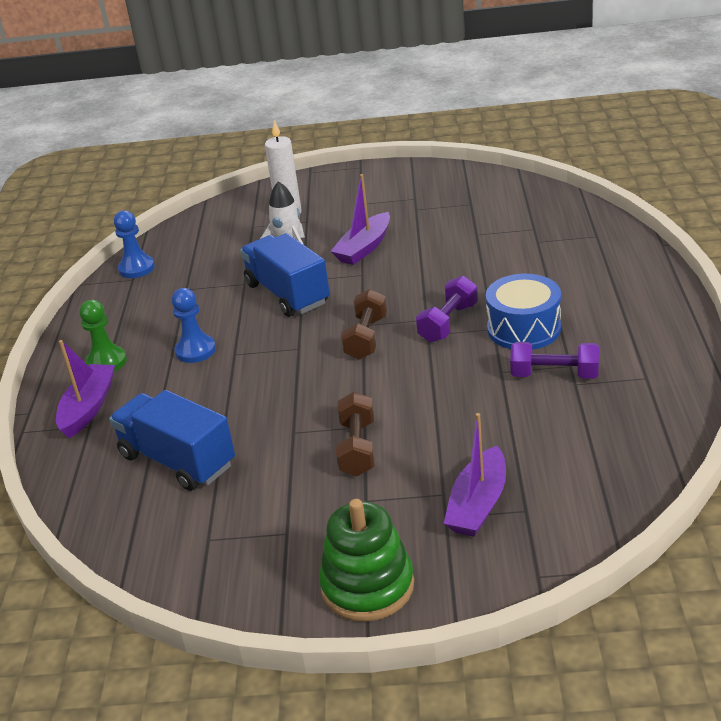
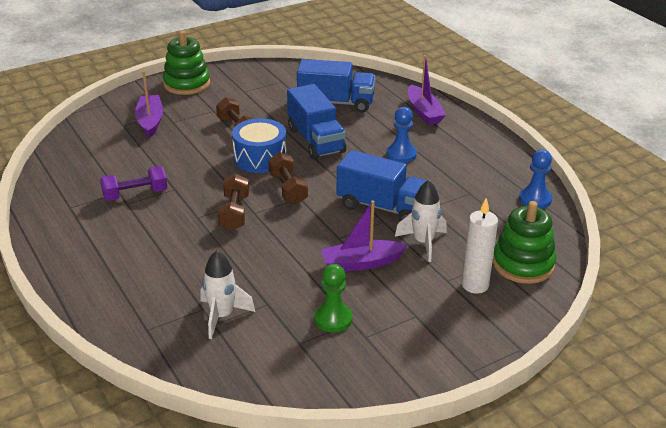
camera: 145 degrees right, 0 degrees up
green pawn [79,300,127,372] -> green pawn moved to [314,264,352,333]
purple boat [331,174,390,265] -> purple boat turned 105 degrees counterclockwise [321,200,407,271]
purple dumbbell [416,276,478,343] -> brown dumbbell [218,174,249,231]
blue drum [486,274,561,350] -> blue drum moved to [232,118,287,173]
none -> white rocket [200,251,255,339]
none -> blue truck [287,84,346,159]
none -> green stacking toy [493,201,556,284]

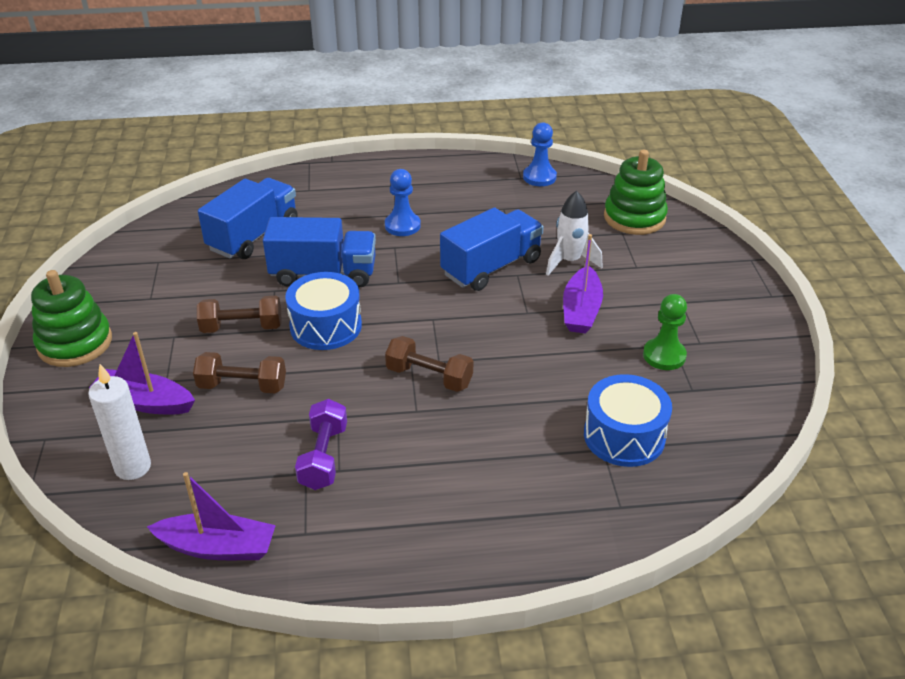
camera: 65 degrees left, 5 degrees up
white rocket [200,251,255,339] -> blue drum [584,374,672,467]
brown dumbbell [268,152,308,204] -> brown dumbbell moved to [193,352,286,394]
purple boat [408,55,446,125] -> purple boat moved to [147,472,276,560]
white candle [462,198,498,294] -> white candle moved to [88,364,151,480]

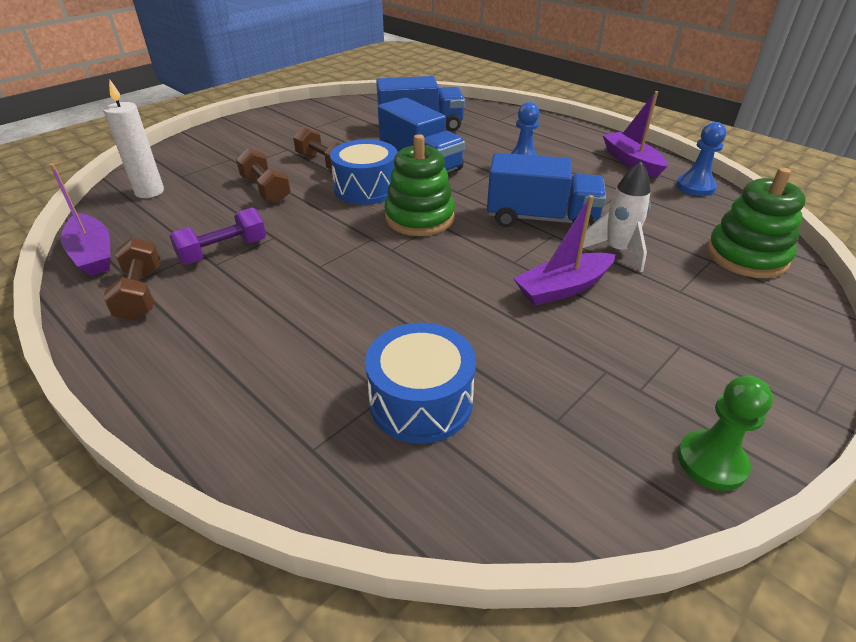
camera: 50 degrees right, 0 degrees up
green stacking toy [31,270,112,367] -> green stacking toy moved to [384,134,455,236]
purple boat [89,332,195,414] -> purple boat moved to [603,91,667,178]
brown dumbbell [385,336,473,392] -> brown dumbbell moved to [103,237,161,321]
green pawn [643,294,687,370] -> green pawn moved to [677,376,773,491]

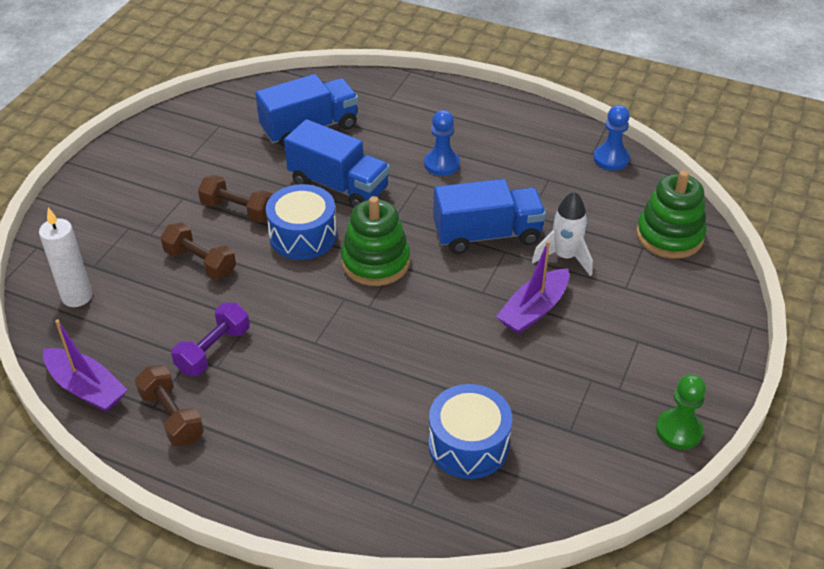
camera: 20 degrees left, 5 degrees up
purple boat [603,91,667,178] -> none

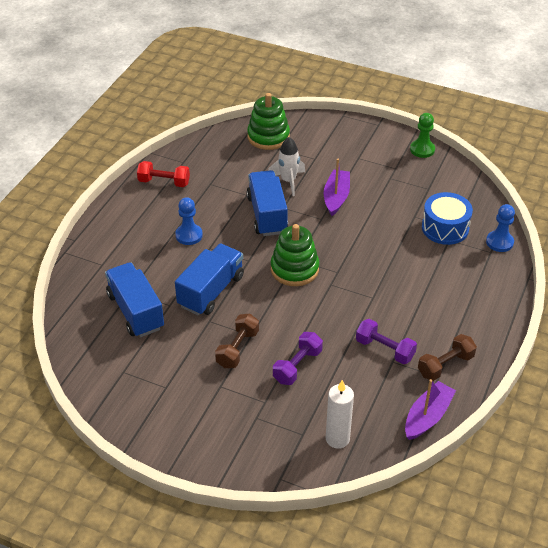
camera: 90 degrees left, 0 degrees up
brown dumbbell [160,223,236,280] -> purple dumbbell [273,332,323,385]
blue drum [266,184,337,260] -> none
purple boat [496,241,569,334] -> purple boat turned 120 degrees counterclockwise [323,159,350,216]
blue pawn [593,105,630,170] -> blue pawn moved to [486,204,515,252]
none -> red dumbbell [137,161,190,187]

